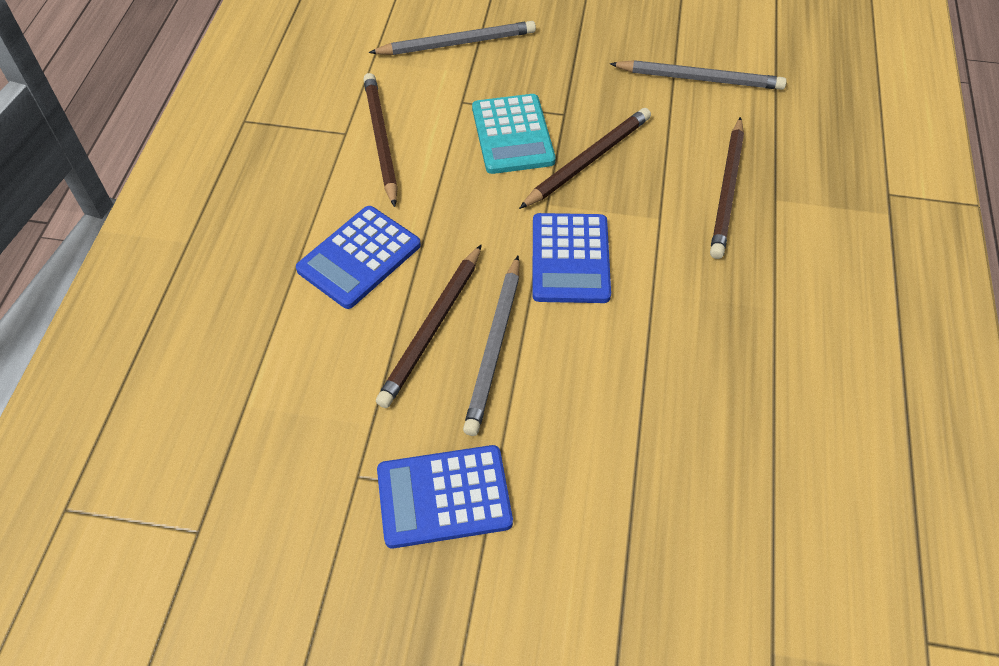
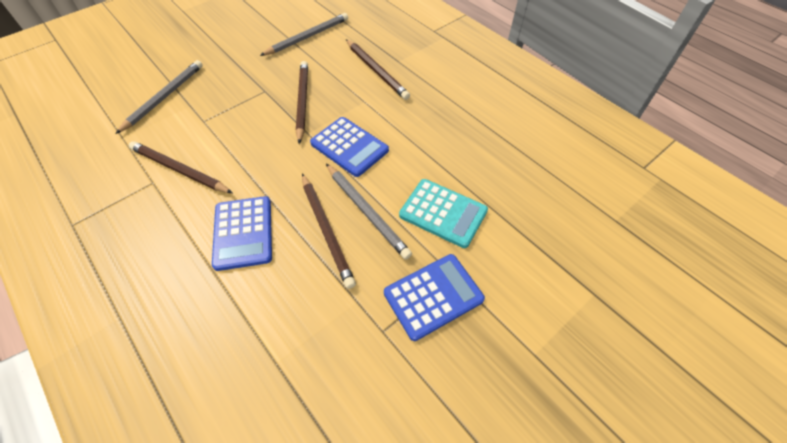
camera: 50 degrees left, 0 degrees up
blue calculator [377,445,513,548] -> blue calculator turned 150 degrees counterclockwise [384,254,485,341]
turquoise calculator [472,94,556,174] -> turquoise calculator moved to [399,179,488,248]

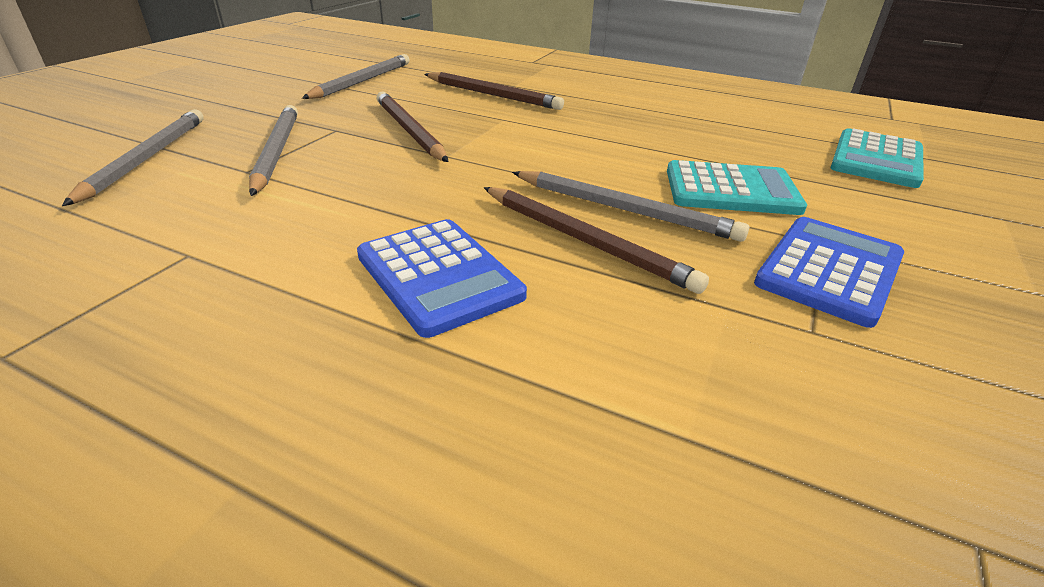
camera: 25 degrees left, 20 degrees down
brown pencil [129,141,233,193] -> none
blue calculator [310,117,389,177] -> none
none -> grey pencil [249,105,298,196]
none -> turquoise calculator [830,128,924,188]

